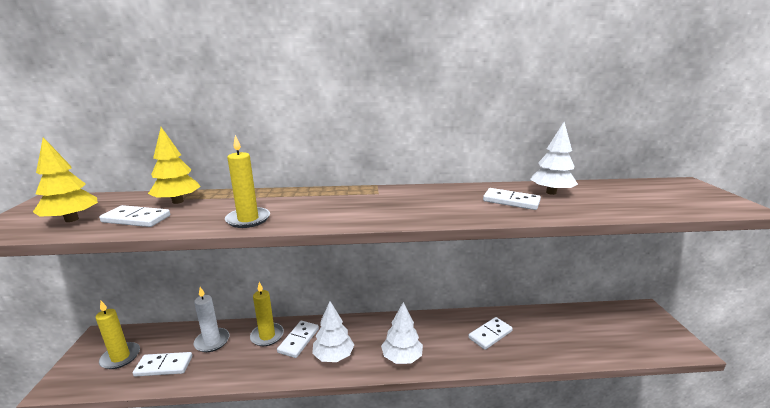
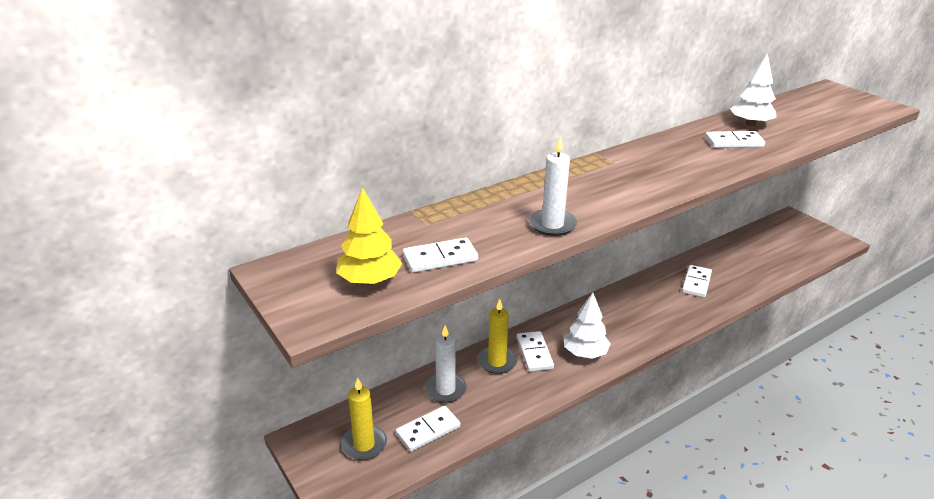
camera: 30 degrees left, 10 degrees up
yellow tree [148,127,201,204] -> none
yellow candle [225,135,270,228] -> white candle [529,137,577,236]
white tree [381,302,423,364] -> none

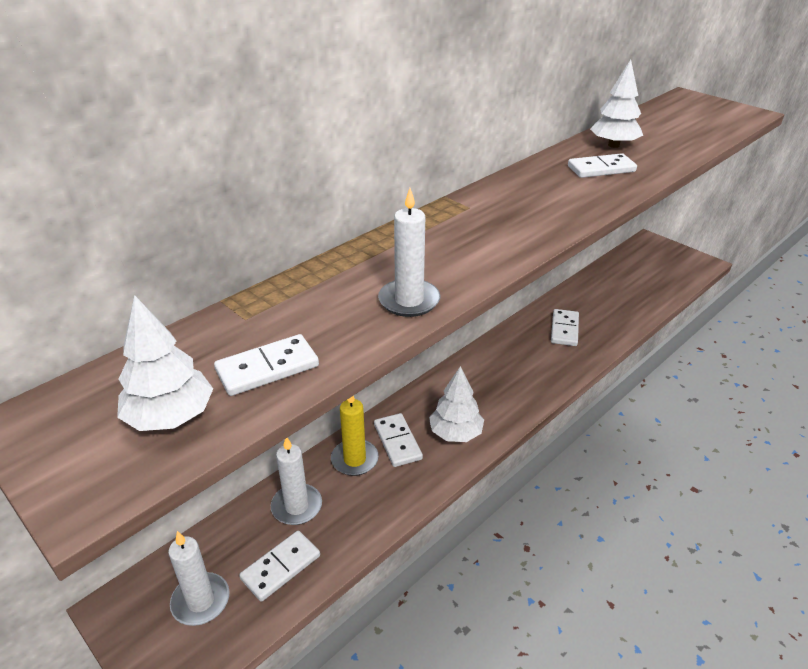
camera: 10 degrees left, 5 degrees up
yellow tree [336,187,402,285] -> white tree [117,295,213,431]
yellow candle [341,378,387,460] -> white candle [168,531,230,626]

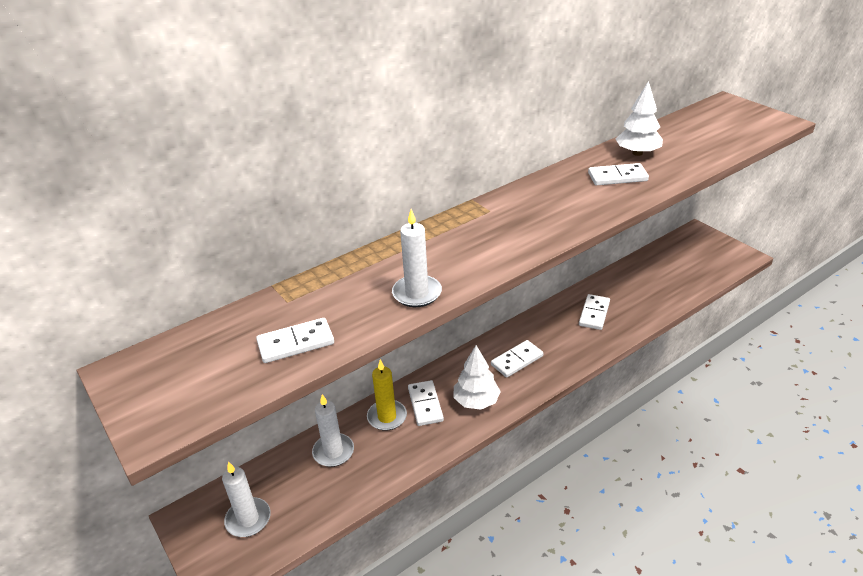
camera: 10 degrees right, 0 degrees up
white tree [117,295,213,431] -> none
white domino [239,531,320,602] -> white domino moved to [491,340,543,378]

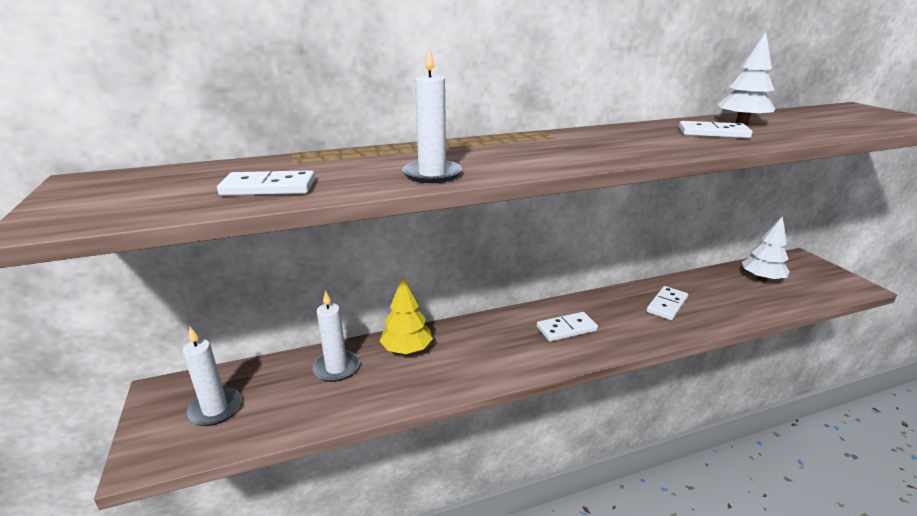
camera: 15 degrees right, 10 degrees down
yellow candle [367,360,407,431] -> yellow tree [380,276,433,354]
white domino [408,380,444,426] -> none
white tree [454,345,501,410] -> white tree moved to [742,216,790,282]

